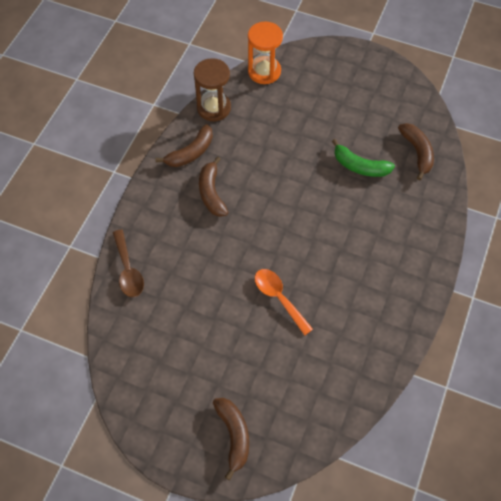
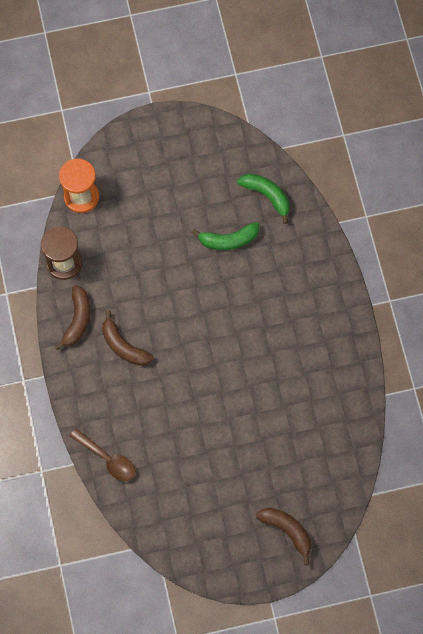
camera: 35 degrees left, 10 degrees up
orange spoon [255,269,313,336] -> none
brown banana [398,123,434,180] -> green banana [237,173,290,224]

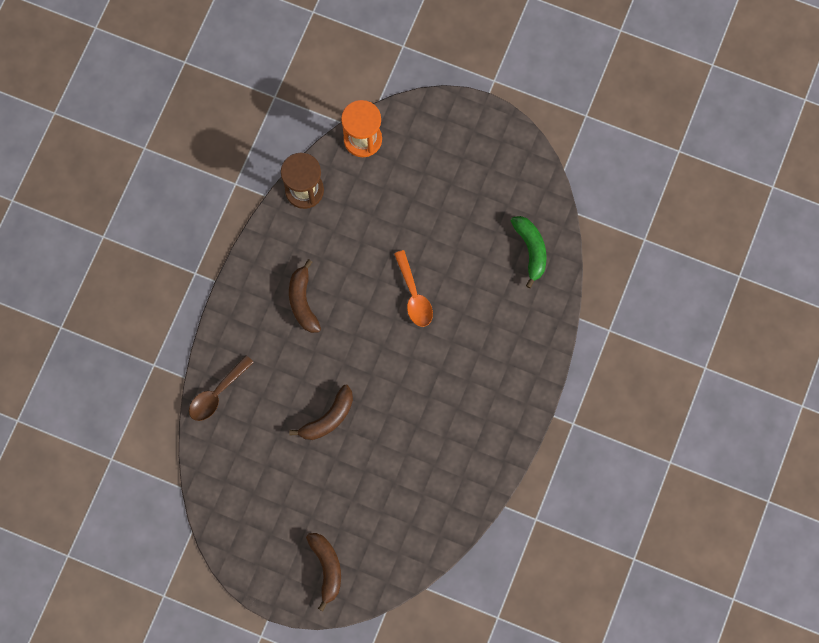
camera: 35 degrees right, 5 degrees up
brown banana [55,285,90,350] -> brown banana moved to [289,385,353,440]
brown spoon [70,428,135,481] -> brown spoon turned 60 degrees clockwise [189,355,254,421]
green banana [191,222,259,250] -> none
none -> orange spoon [394,250,433,327]

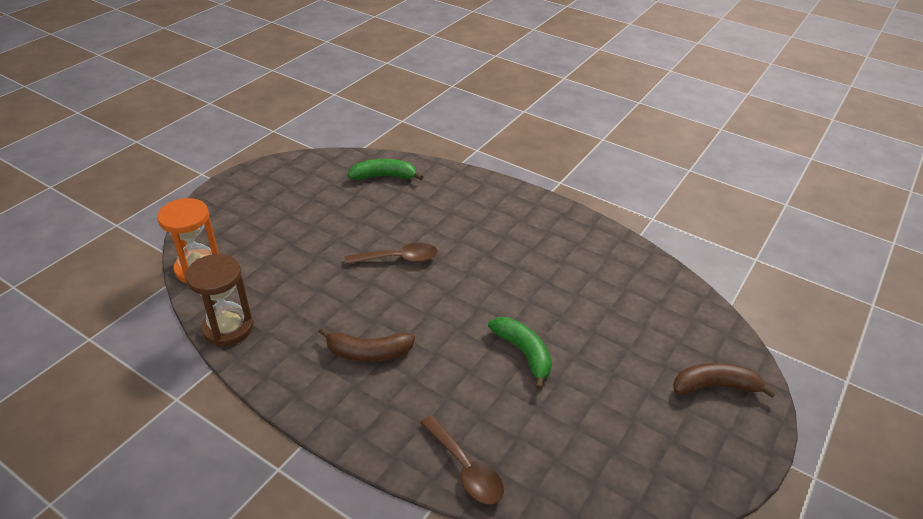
camera: 80 degrees left, 35 degrees down
brown banana [289,385,353,440] -> green banana [488,317,552,390]
orange spoon [394,250,433,327] -> brown spoon [344,243,438,265]

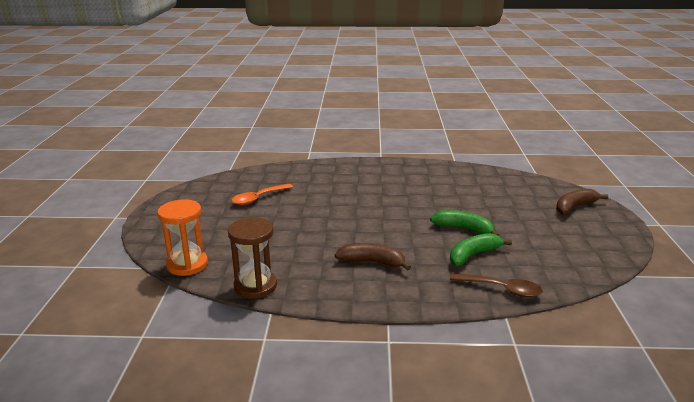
camera: 30 degrees left, 15 degrees down
brown banana [319,327,415,362] -> brown banana turned 135 degrees counterclockwise [335,243,411,270]
brown spoon [344,243,438,265] -> none
green banana [348,159,424,180] -> green banana moved to [450,233,512,266]
none -> orange spoon [232,184,293,205]

